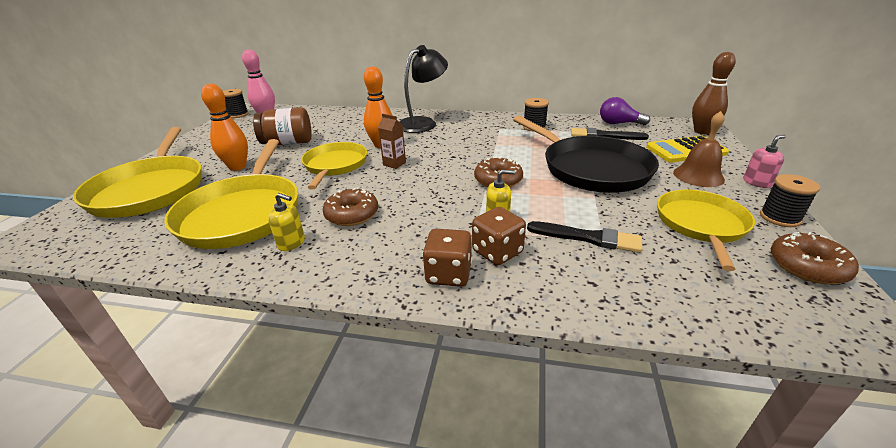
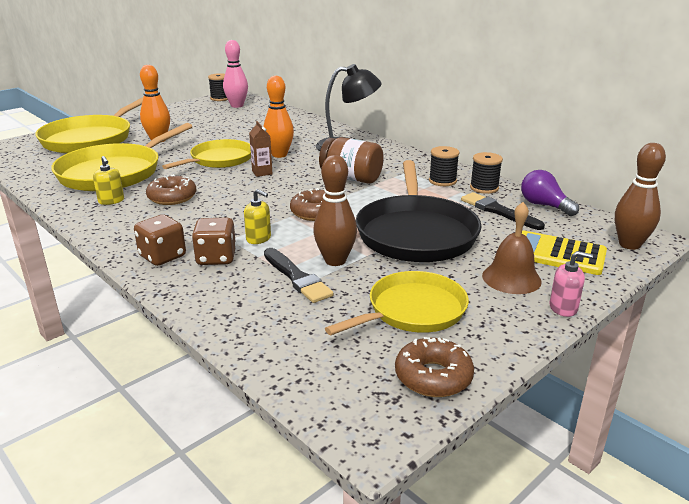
camera: 35 degrees right, 5 degrees down
brown jar [253,107,311,145] -> brown jar moved to [319,137,384,184]
black spool [760,174,820,227] -> black spool moved to [470,152,503,194]
none -> brown bowling pin [313,155,357,266]

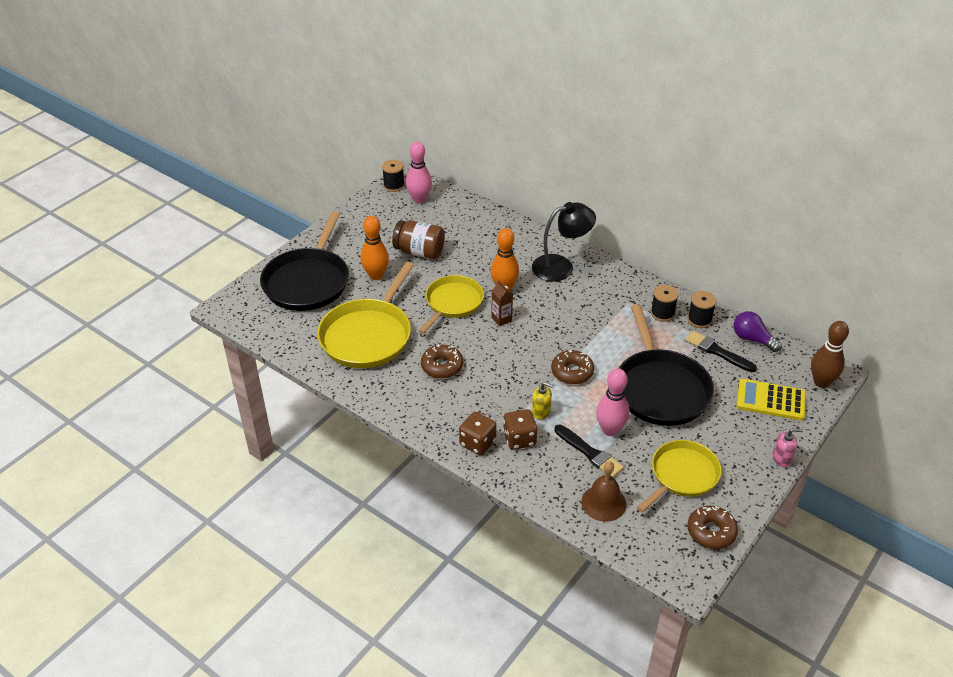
camera: 10 degrees left, 15 degrees up
yellow pan [35,97,143,154] -> black pan [260,211,349,311]
yellow soap dispenser [93,156,124,205] -> none
brown bowling pin [313,155,357,266] -> pink bowling pin [596,368,630,436]
brown jar [319,137,384,184] -> brown jar moved to [392,220,445,259]
brown bell [482,202,542,294] -> brown bell moved to [581,461,627,522]

